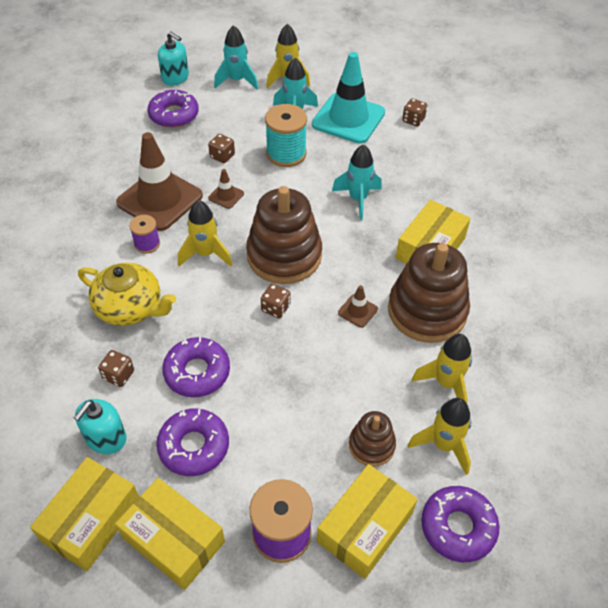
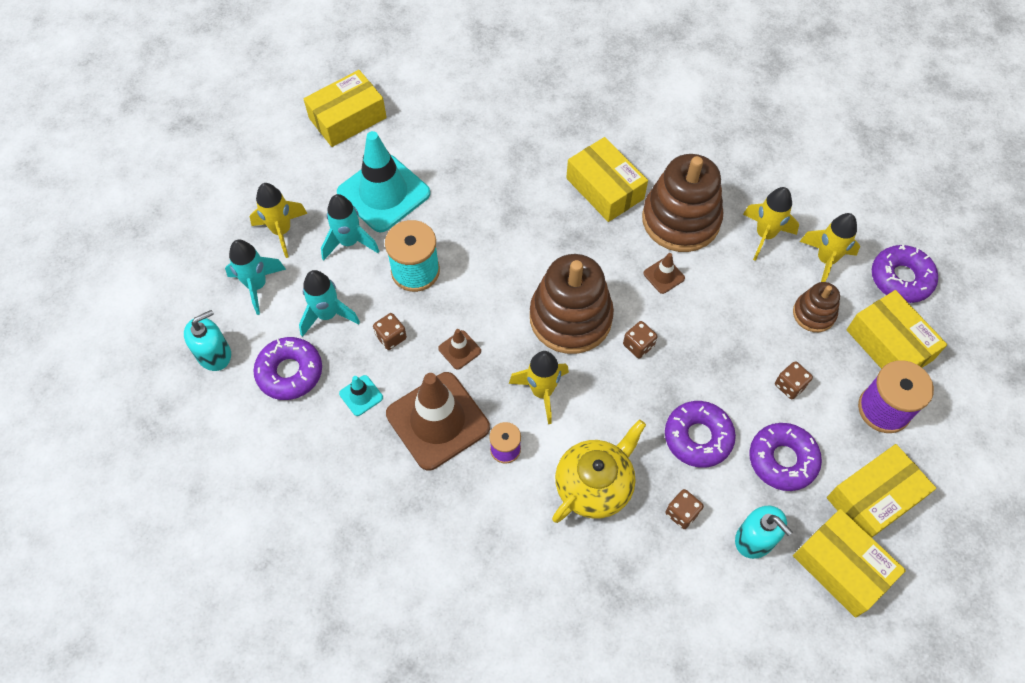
camera: 70 degrees left, 10 degrees up
turquoise rocket [332,144,382,220] -> turquoise rocket moved to [299,270,360,337]
brown dice [402,98,427,127] -> brown dice moved to [775,361,813,399]
none -> yellow box [304,70,387,147]
none -> turquoise traffic cone [339,375,383,416]

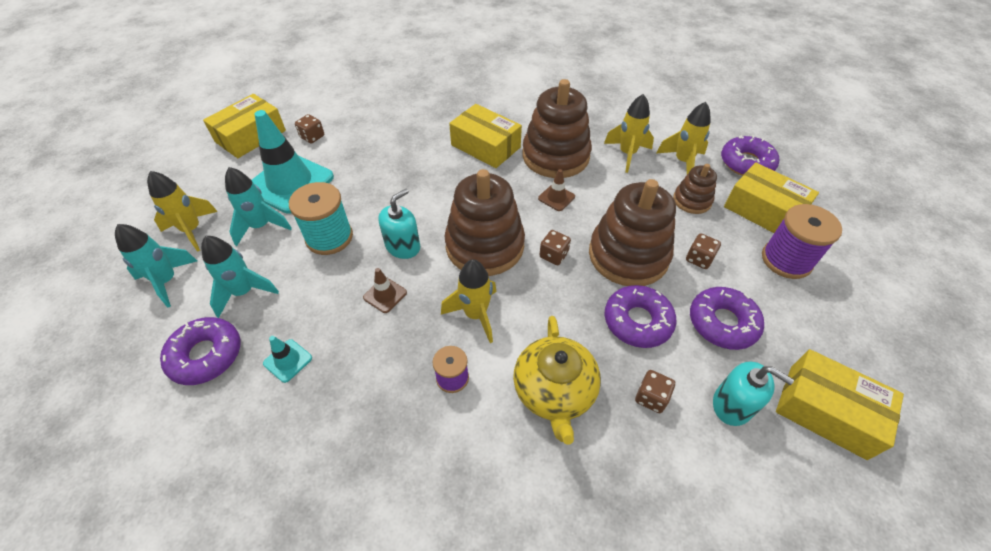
camera: 15 degrees left, 10 degrees down
turquoise soap dispenser [184,310,231,371] -> turquoise soap dispenser moved to [378,189,420,259]
brown dice [373,313,407,350] -> brown dice moved to [295,114,324,143]
brown traffic cone [386,372,490,471] -> none
yellow teapot [552,420,646,523] -> yellow teapot turned 150 degrees clockwise [513,316,601,444]
yellow box [827,444,936,538] -> none
none -> brown stacking toy [589,179,676,286]

